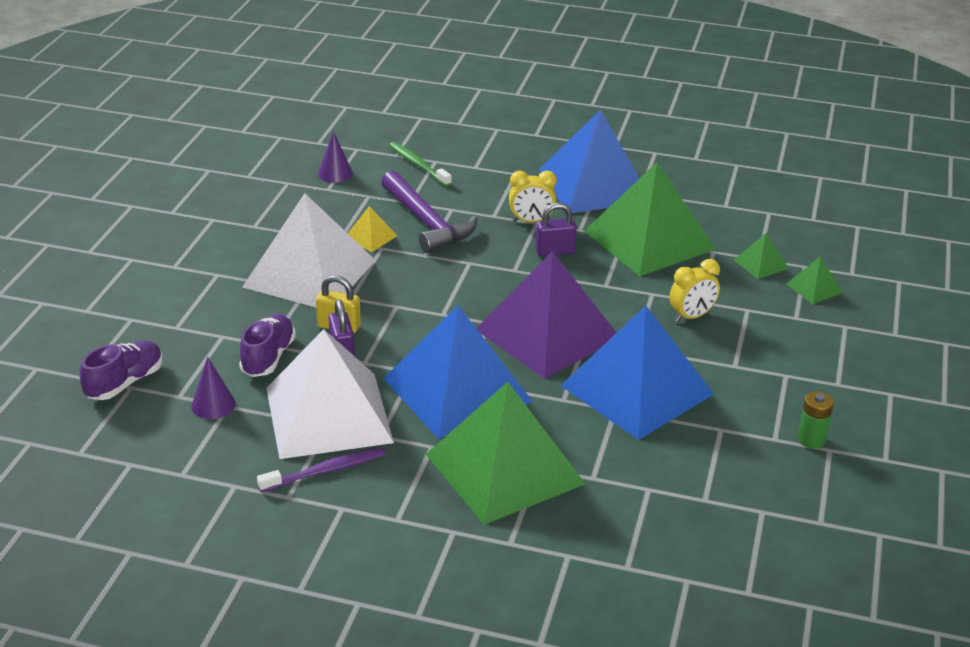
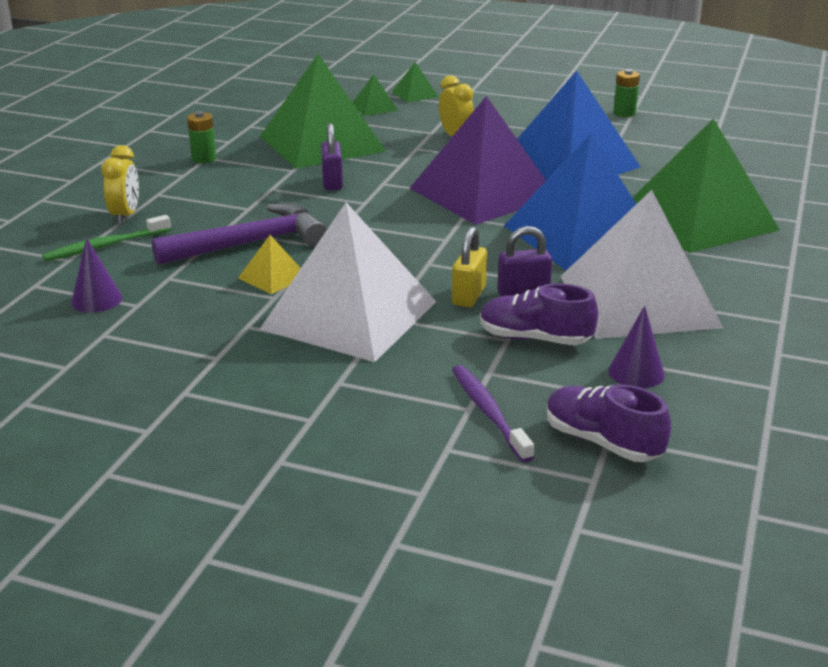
camera: 85 degrees left, 5 degrees down
purple toothbrush [257,447,385,492] -> purple toothbrush moved to [452,365,534,462]
yellow clock [509,170,557,222] -> yellow clock moved to [101,145,139,224]
blue pyramid [539,109,639,213] -> green battery [187,111,216,163]

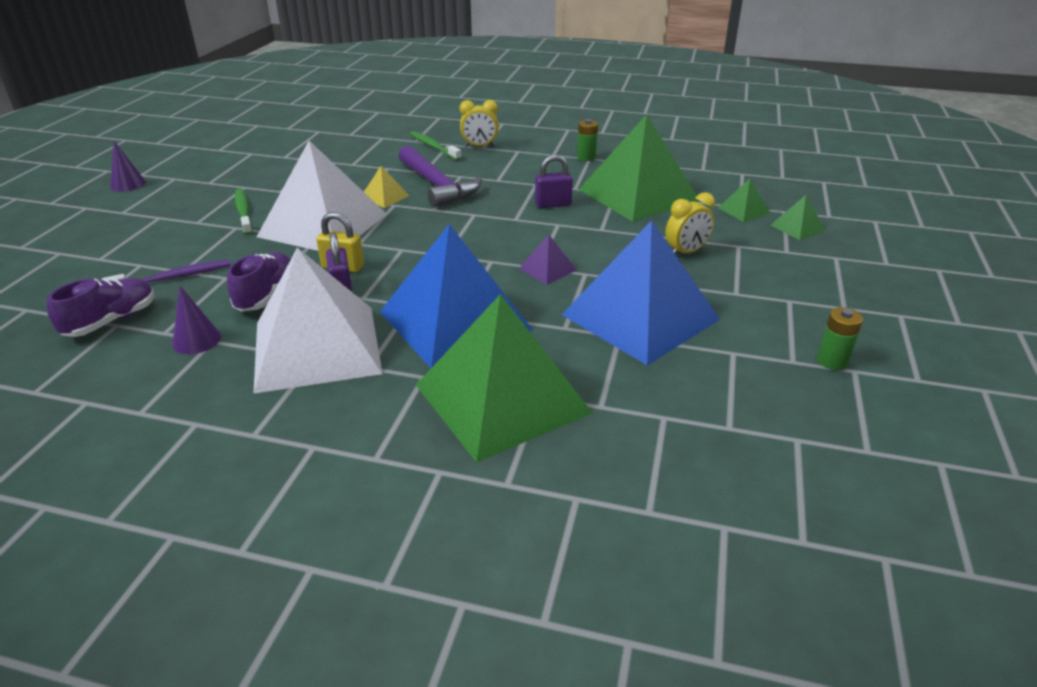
camera: 85 degrees right, 5 degrees up
purple cone [71,238,122,313] -> purple cone moved to [110,141,146,192]
purple pyramid [409,96,546,225] -> purple pyramid [519,234,577,285], size x0.41
none -> green toothbrush [235,189,253,235]

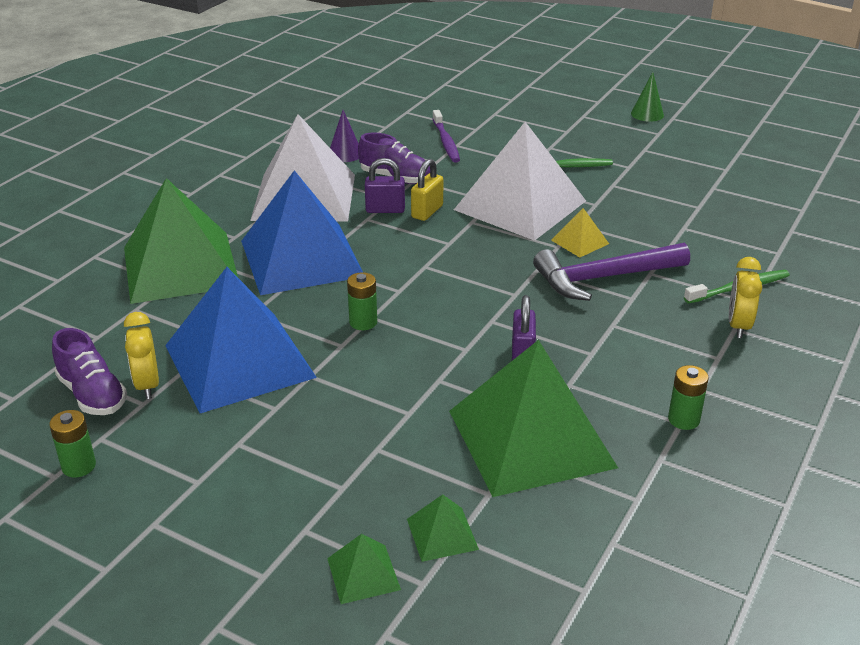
camera: 105 degrees right, 0 degrees up
purple shoe [47,278,155,337] -> purple shoe moved to [52,328,127,415]
purple cone [110,141,146,192] -> green cone [631,72,664,122]
purple pyramid [519,234,577,285] -> green battery [347,272,377,330]
yellow clock [665,192,715,255] -> yellow clock moved to [124,312,159,399]

